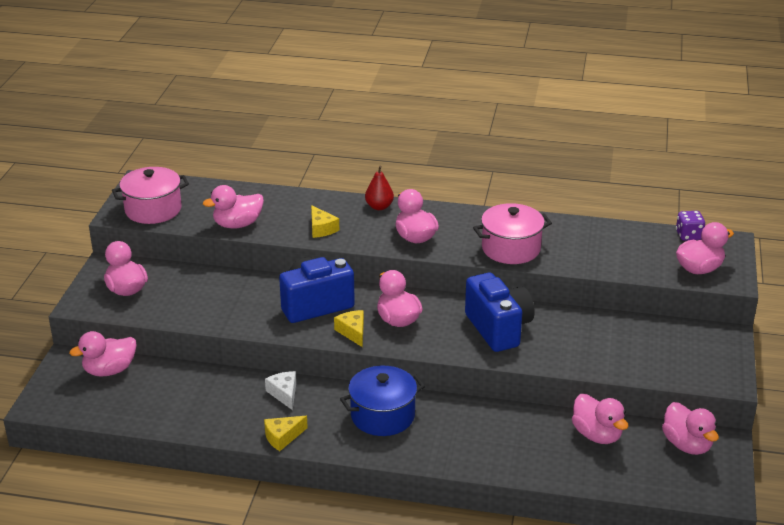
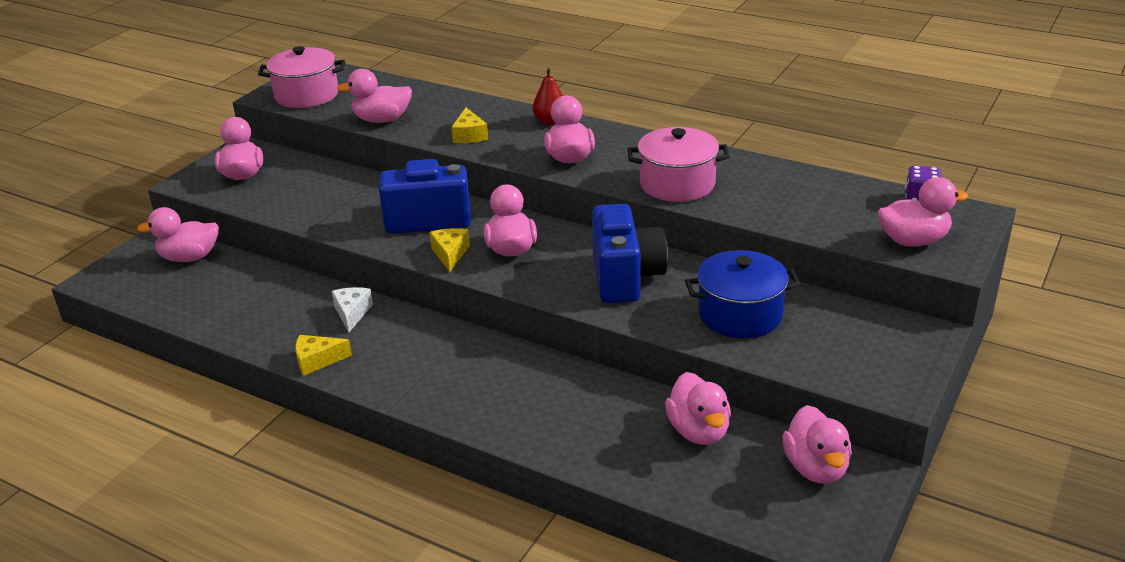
camera: 20 degrees right, 0 degrees up
blue pot [340,366,425,436] -> blue pot moved to [685,250,801,338]

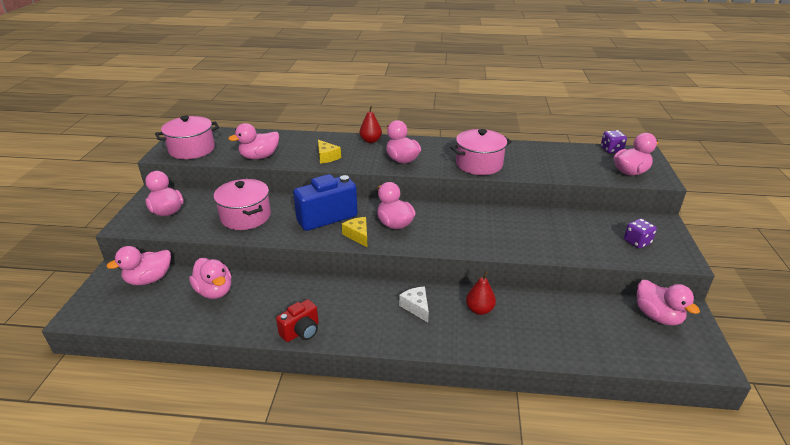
camera: 25 degrees left, 0 degrees up
yellow cheese [295,335,352,376] -> red camera [276,299,319,342]
white cheese [331,287,373,332] -> white cheese moved to [399,286,429,322]
blue camera [592,204,668,303] -> none
pink duck [665,372,731,445] -> pink duck moved to [189,258,232,299]
blue pot [685,250,801,338] -> none
none -> pink pot [214,179,271,230]
none -> red pear [466,271,496,315]
none -> purple dice [624,218,657,248]

